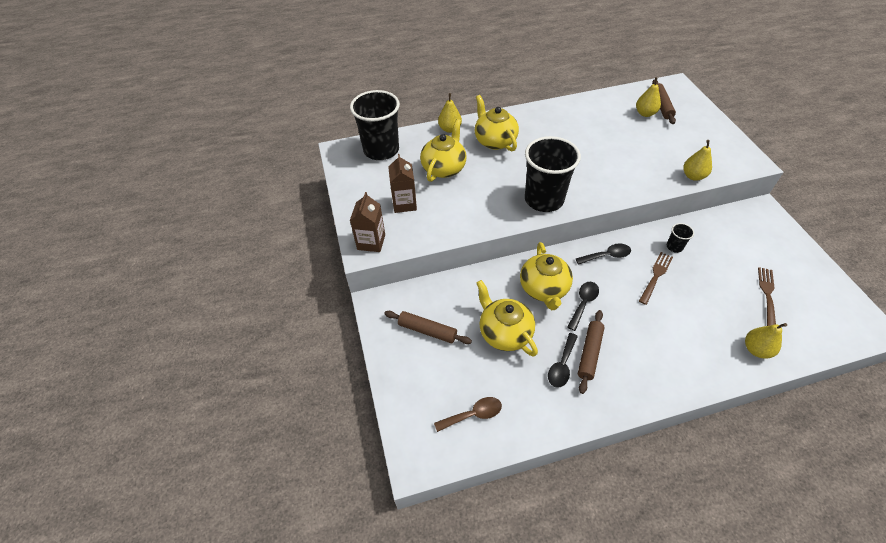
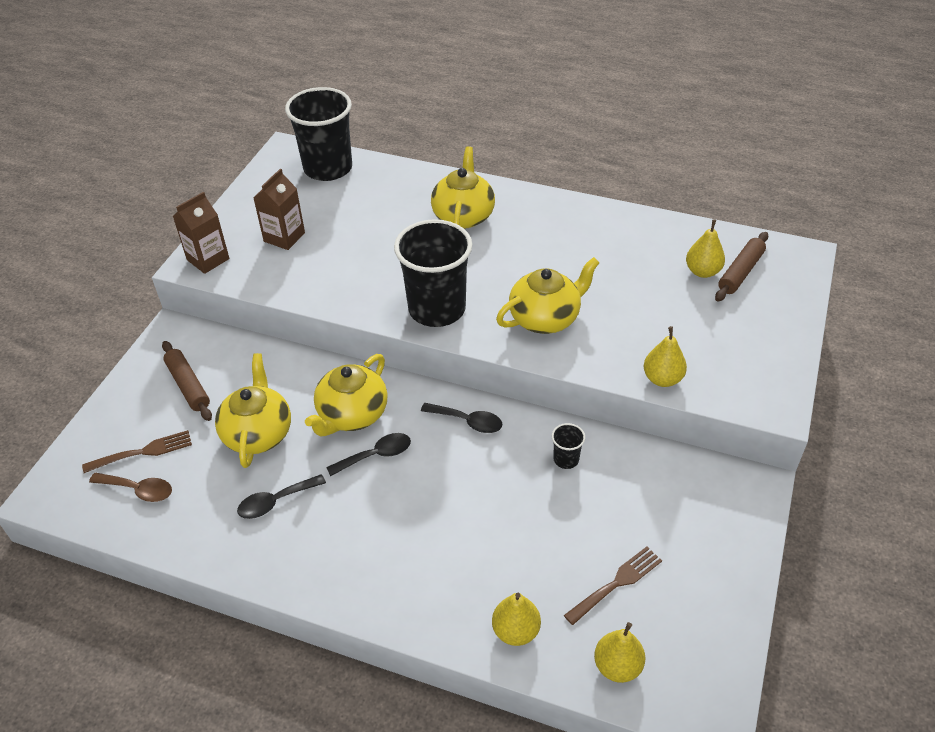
camera: 35 degrees right, 5 degrees down
yellow teapot [420,119,467,182] -> yellow teapot moved to [496,257,600,334]
yellow pear [438,93,462,133] -> yellow pear moved to [594,622,645,683]
brown rolling pin [578,310,605,394] -> none
brown fork [639,252,673,305] -> brown fork moved to [82,430,192,473]

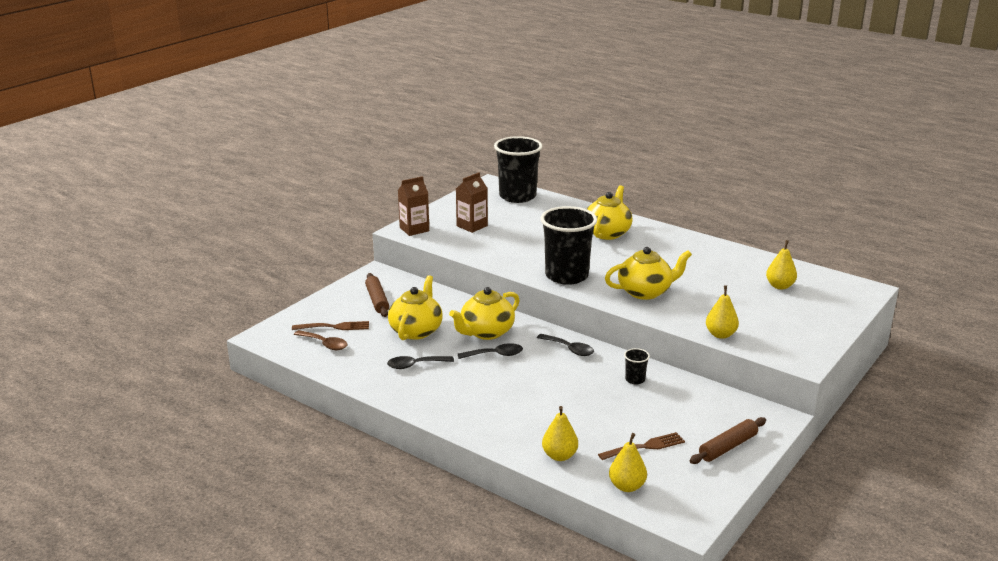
camera: 15 degrees right, 20 degrees down
brown rolling pin [715,232,768,301] -> brown rolling pin moved to [690,417,766,464]

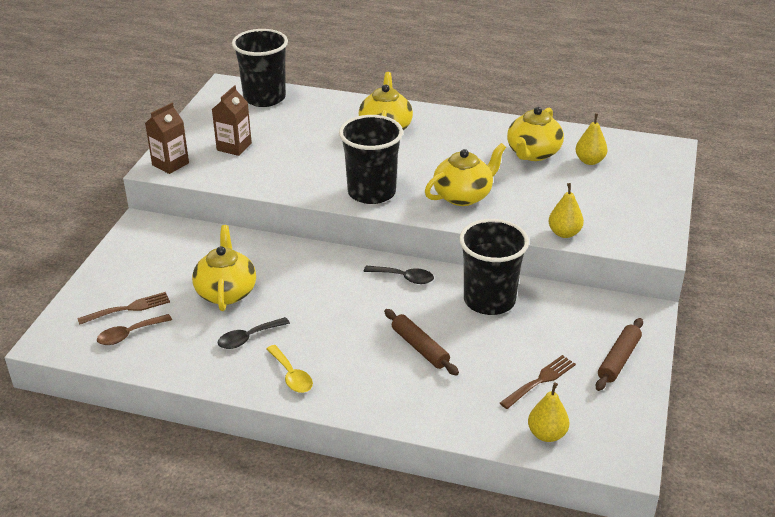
camera: 20 degrees left, 10 degrees up
brown spoon [294,330,347,350] -> brown spoon turned 135 degrees clockwise [97,314,172,345]
brown rolling pin [365,273,389,317] -> brown rolling pin moved to [384,309,459,376]
yellow teapot [449,287,520,340] -> yellow teapot moved to [507,107,564,161]
black spoon [458,343,523,359] -> none
yellow pear [542,406,578,461] -> none
black cup [624,348,650,384] -> black cup [459,219,529,315], size x2.43
none -> yellow spoon [267,345,313,393]

